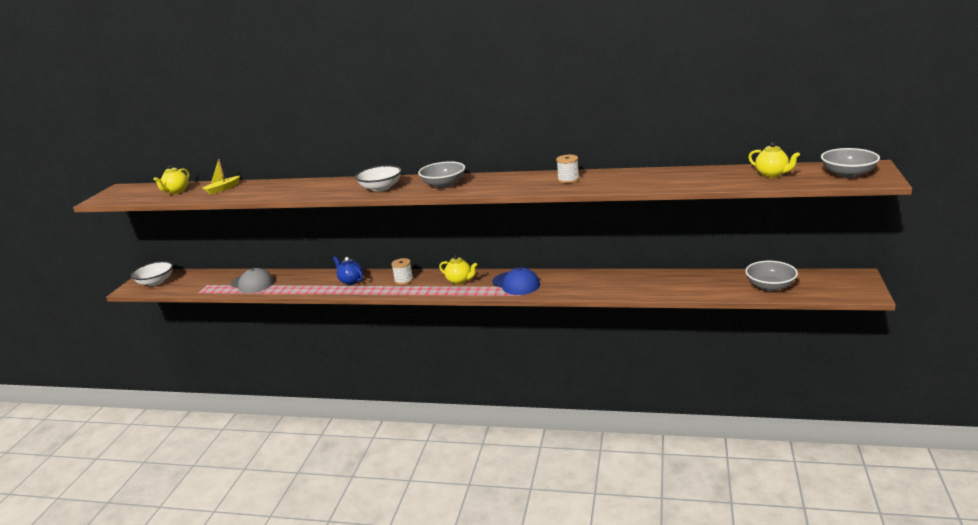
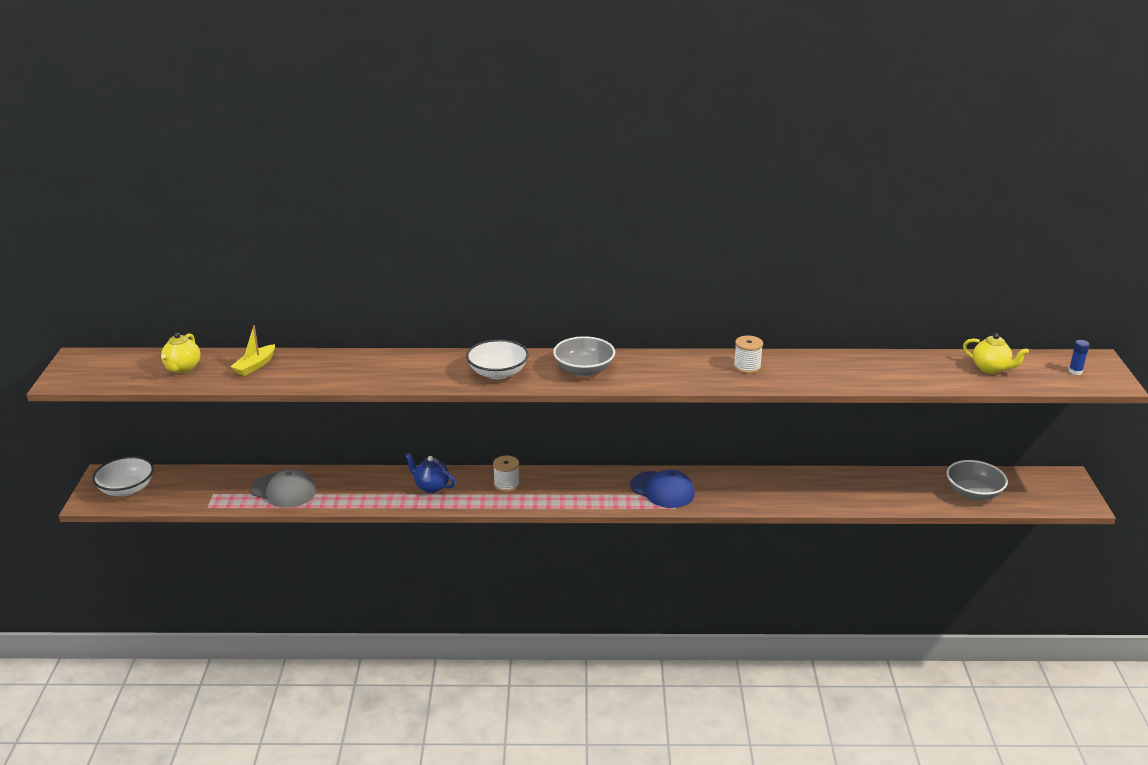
camera: 15 degrees left, 5 degrees up
yellow teapot [439,255,477,284] -> none
grey bowl [821,148,880,178] -> blue glue stick [1069,340,1090,375]

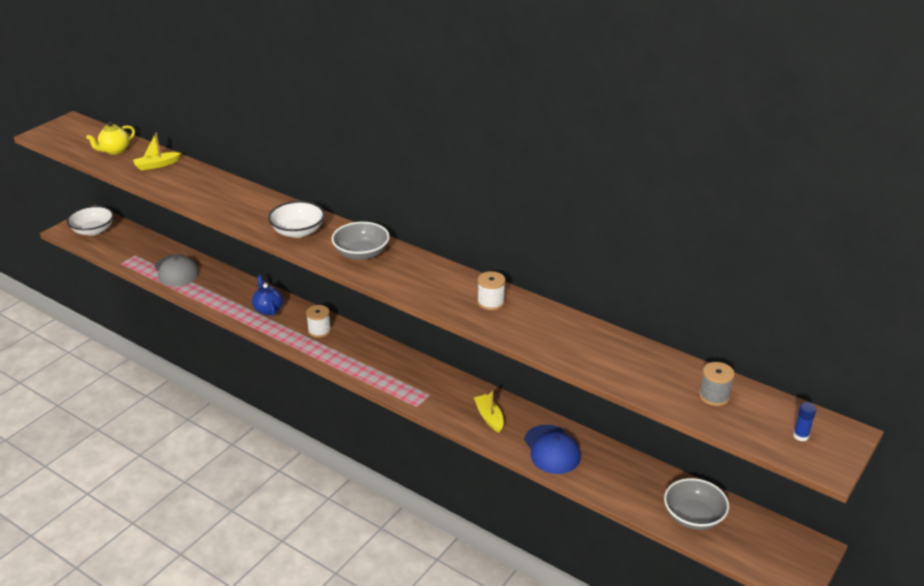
camera: 35 degrees right, 5 degrees up
blue cap [630,470,695,508] -> blue cap moved to [524,425,581,474]
yellow teapot [963,333,1029,374] -> grey spool [699,362,735,406]
none -> yellow boat [474,390,504,432]

